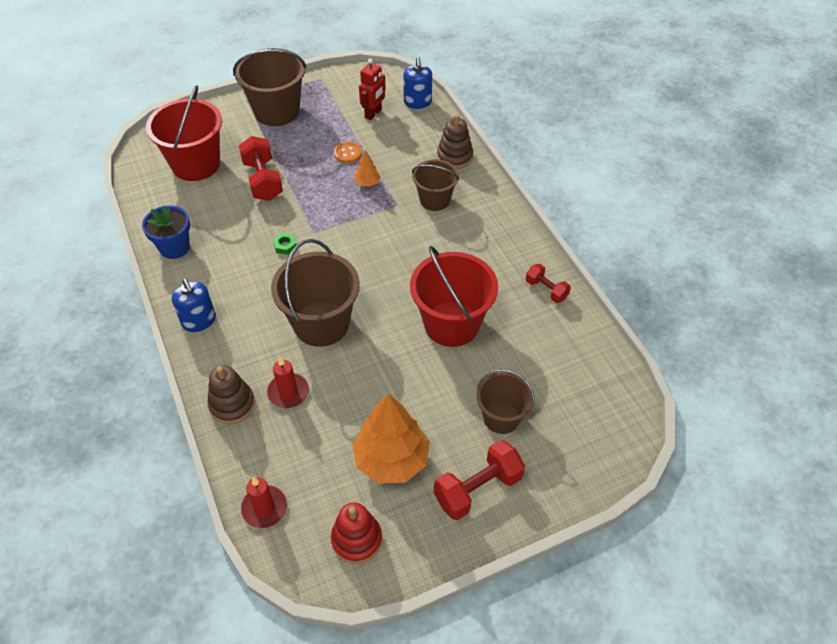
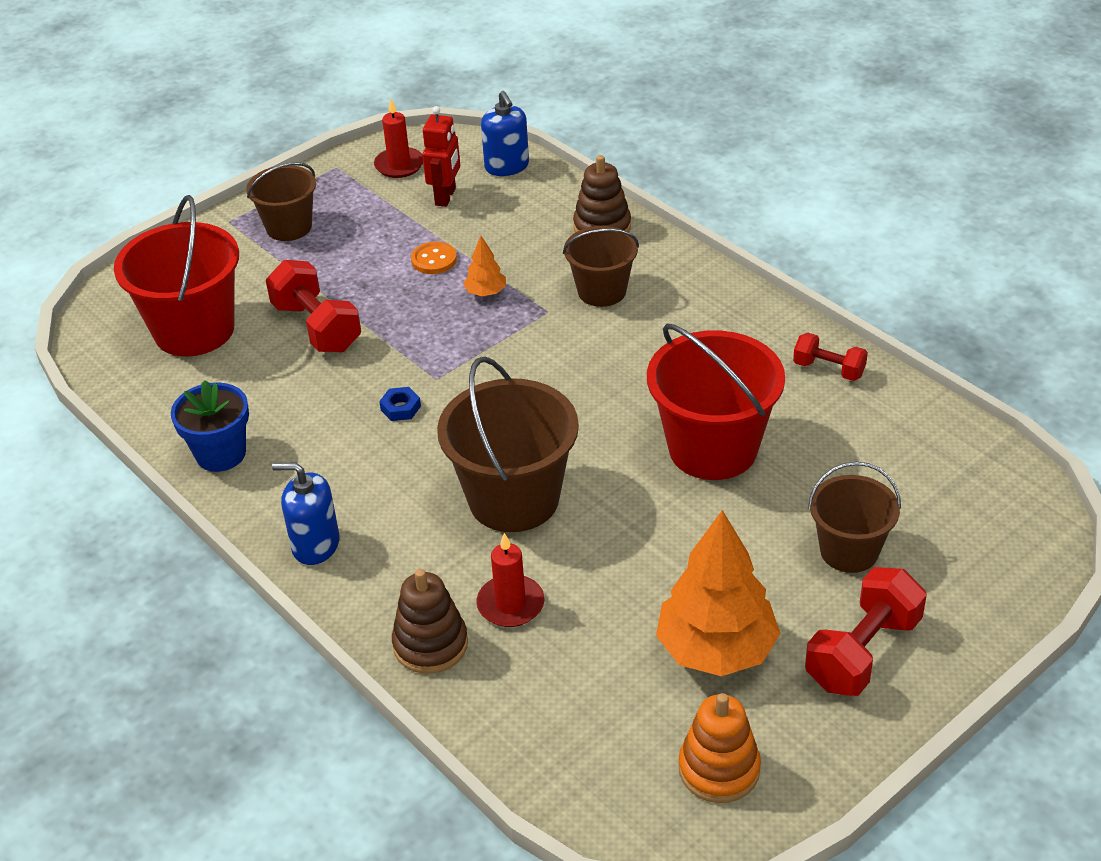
camera: 15 degrees left, 10 degrees down
blue soap dispenser [172,279,216,332] -> blue soap dispenser turned 150 degrees clockwise [272,463,340,565]
brown bucket [233,48,307,126] -> brown bucket [246,162,316,241], size x0.61
red candle [241,477,287,528] -> red candle moved to [374,99,423,178]
green nut [273,233,297,255] -> blue nut [379,387,421,421]
red stacking toy [331,502,382,564] -> orange stacking toy [679,693,761,803]

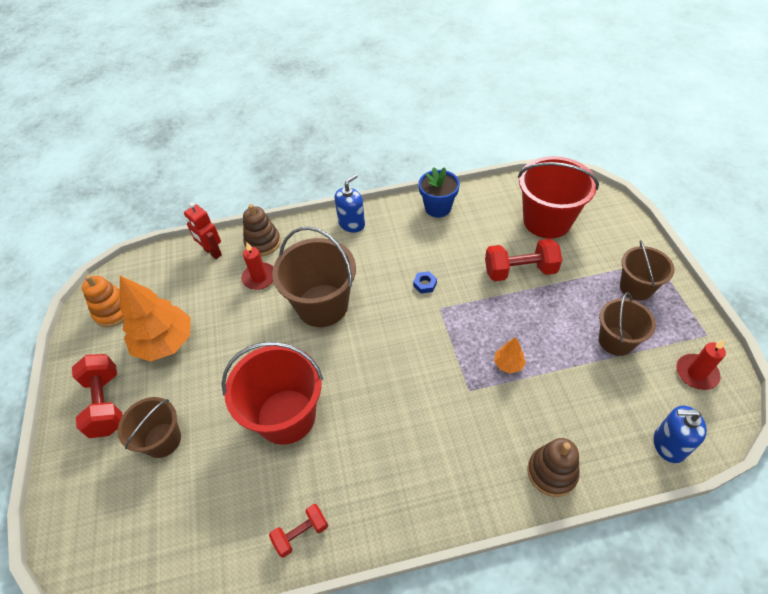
camera: 120 degrees right, 10 degrees up
orange button [411,242,457,274] -> none
red robot [422,106,460,207] -> red robot moved to [184,202,222,259]
brown bucket [563,226,639,307] -> brown bucket moved to [599,292,656,356]

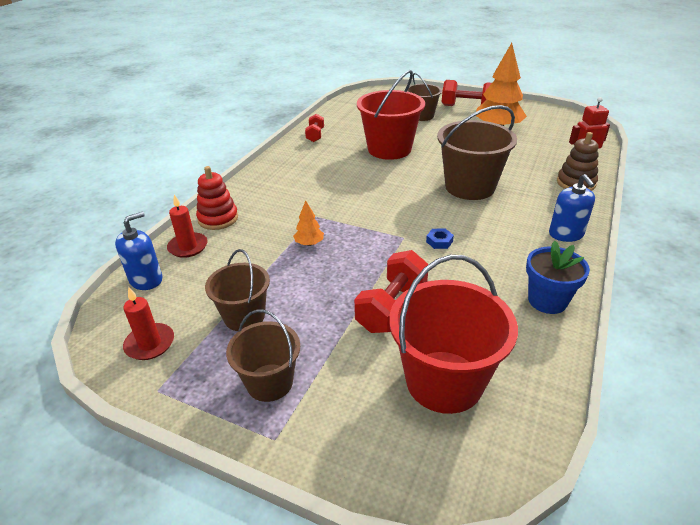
camera: 125 degrees right, 15 degrees down
orange stacking toy [82,275,124,327] -> none
red candle [242,242,273,290] -> red candle moved to [167,195,208,258]
brown stacking toy [527,438,579,497] -> red stacking toy [196,166,238,230]

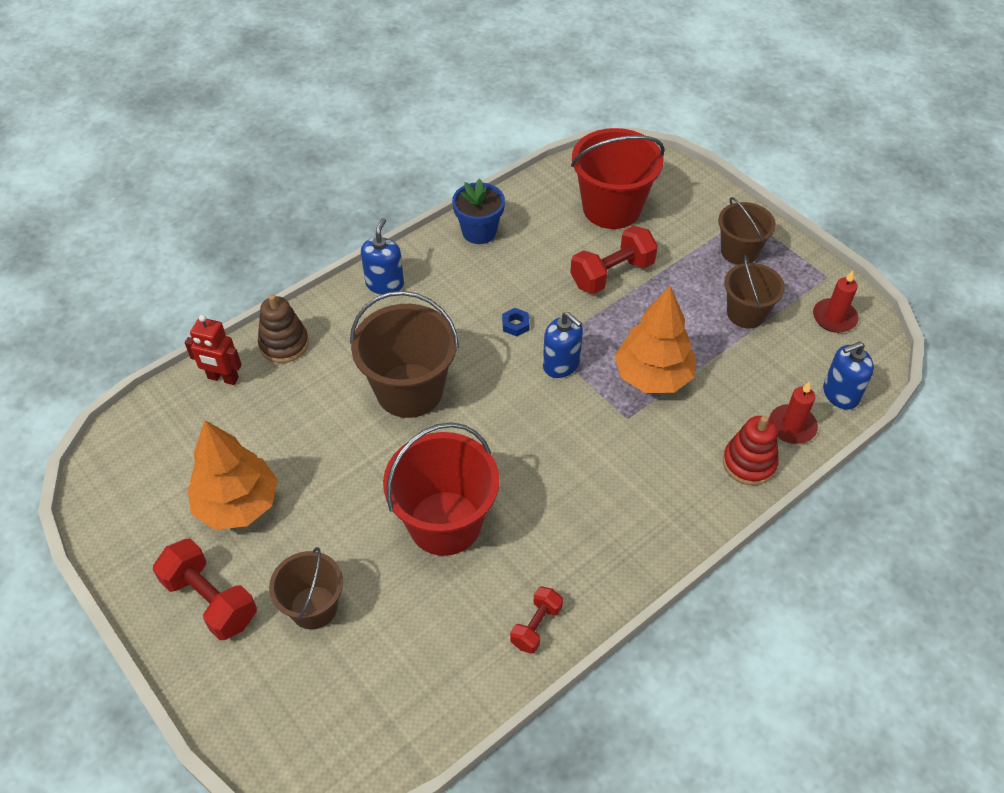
camera: 155 degrees left, 15 degrees up
orange tree [293,200,324,246] -> orange tree [614,286,696,393], size x2.24
none -> blue soap dispenser [543,312,583,378]

